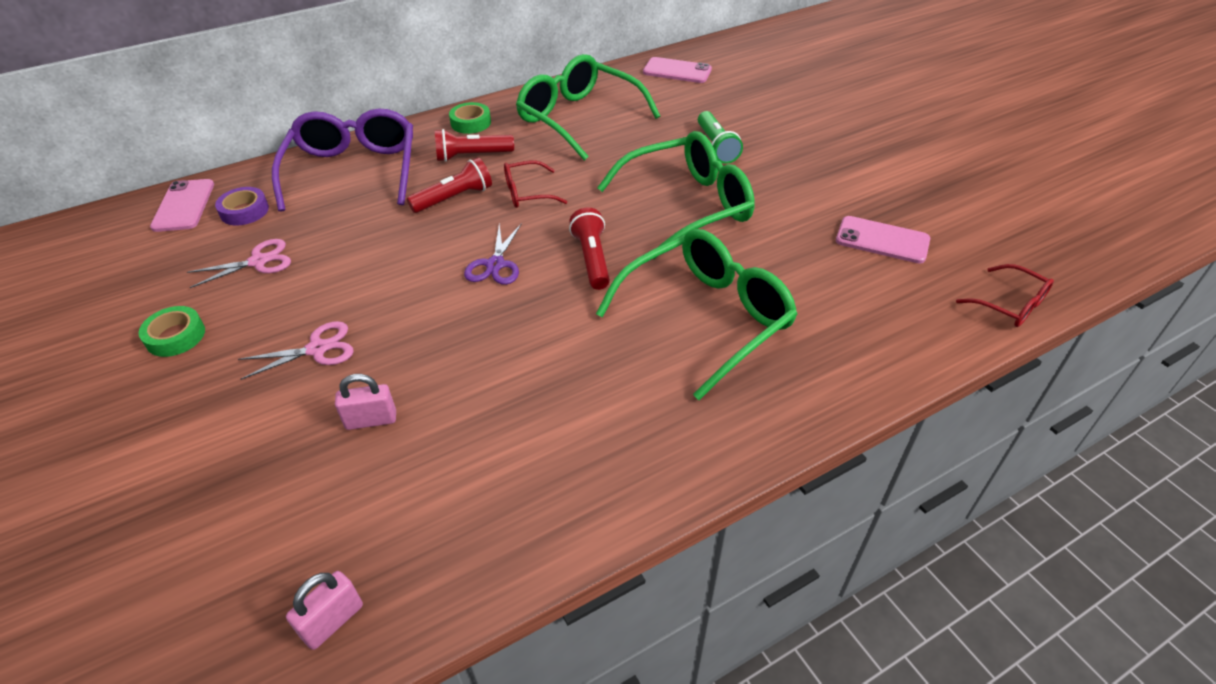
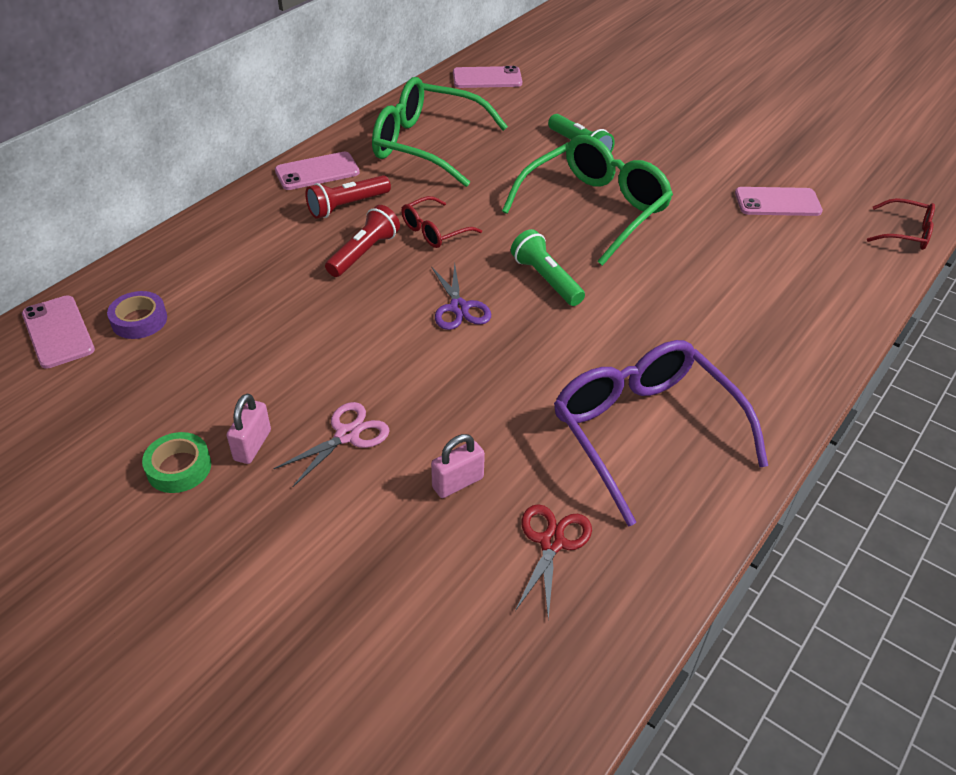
camera: 25 degrees left, 0 degrees up
pink scissors [187,239,291,288] -> none
purple glasses [272,108,413,212] -> purple glasses moved to [554,340,768,527]
pink padlock [286,571,363,650] -> pink padlock moved to [227,394,271,464]
green tape [449,102,491,134] -> pink phone [275,152,360,190]
red flashlight [569,208,610,290] -> green flashlight [511,229,585,306]
green glasses [596,229,798,400] -> none
none -> red scissors [515,504,592,620]

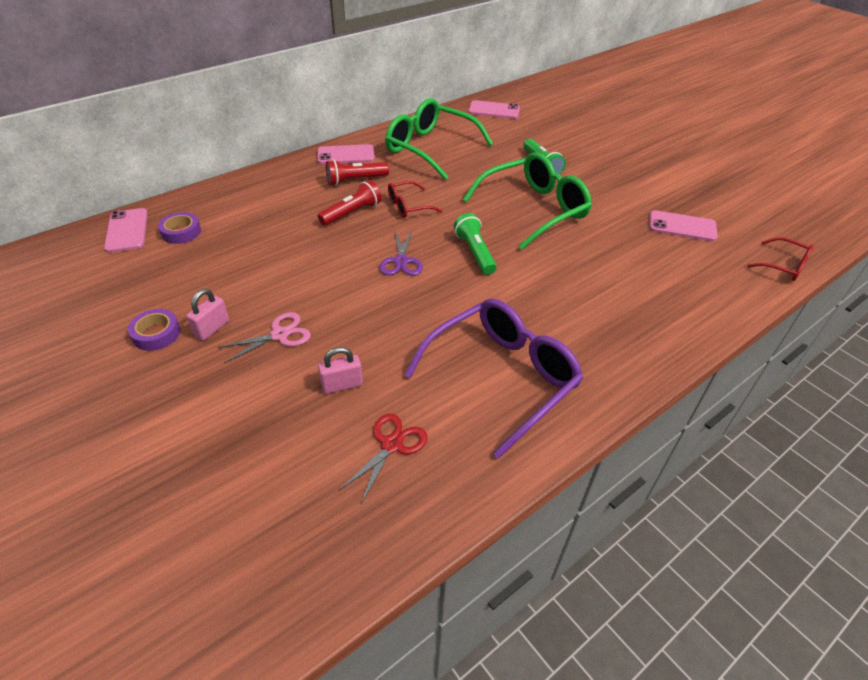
camera: 15 degrees right, 0 degrees up
green tape [142,432,211,493] -> purple tape [128,309,180,351]
purple glasses [554,340,768,527] -> purple glasses turned 60 degrees clockwise [405,299,584,459]

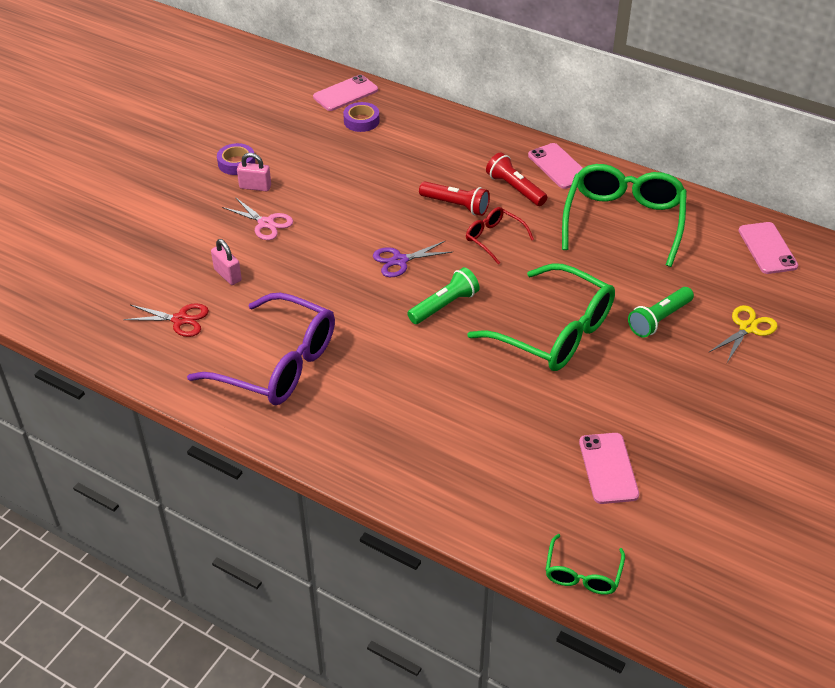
camera: 70 degrees right, 0 degrees up
red glasses [747,237,814,281] -> green glasses [546,534,625,595]
none -> yellow scissors [709,305,778,362]

